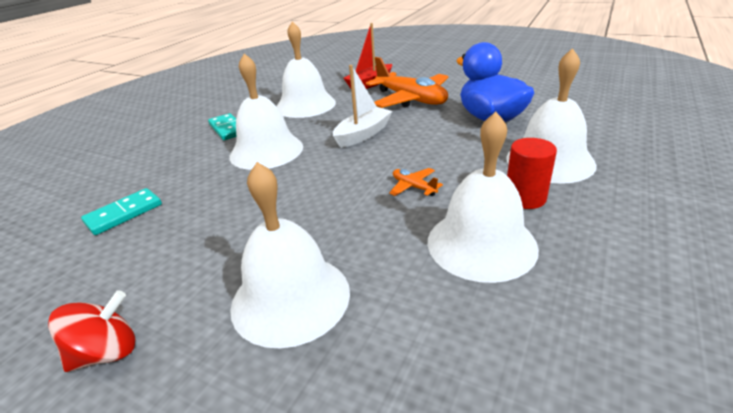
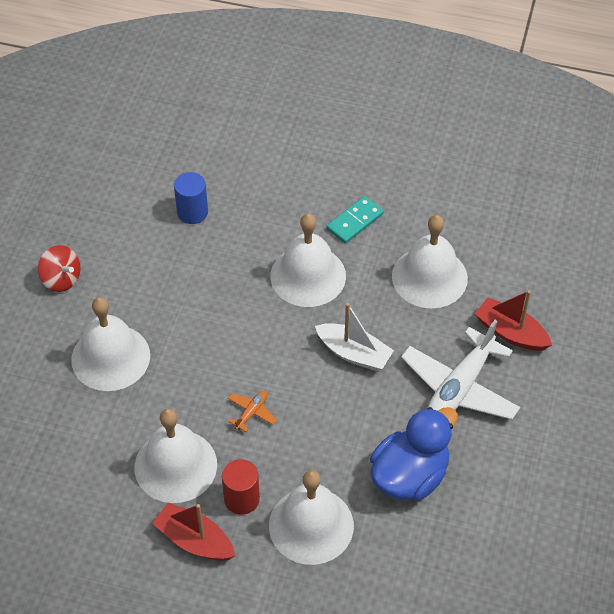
camera: 75 degrees right, 20 degrees up
turquoise domino [81,188,162,235] -> blue cylinder [174,172,208,224]
orange plane [366,57,448,108] -> white plane [401,320,520,420]
none -> red boat [152,503,235,561]

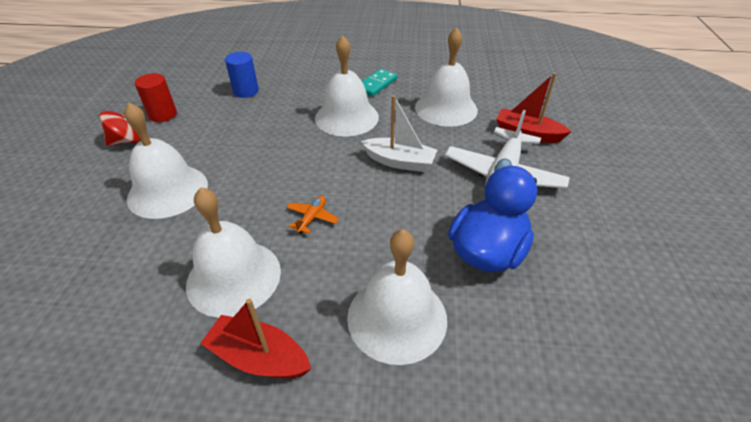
camera: 10 degrees left, 10 degrees down
red spinning top [38,245,81,292] -> red spinning top turned 60 degrees counterclockwise [99,111,141,146]
red cylinder [222,459,260,515] -> red cylinder moved to [135,73,177,122]

